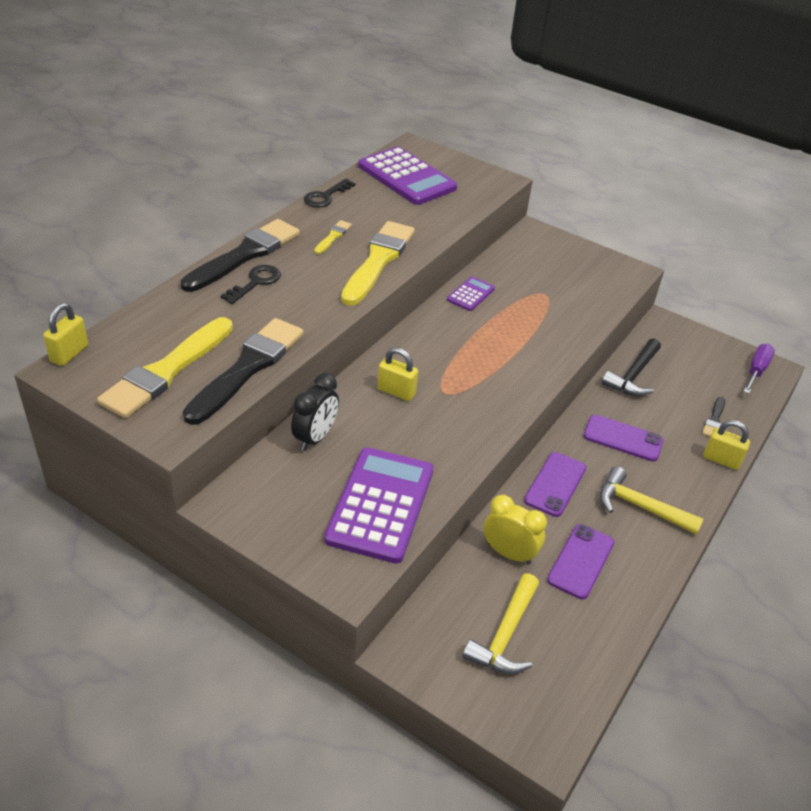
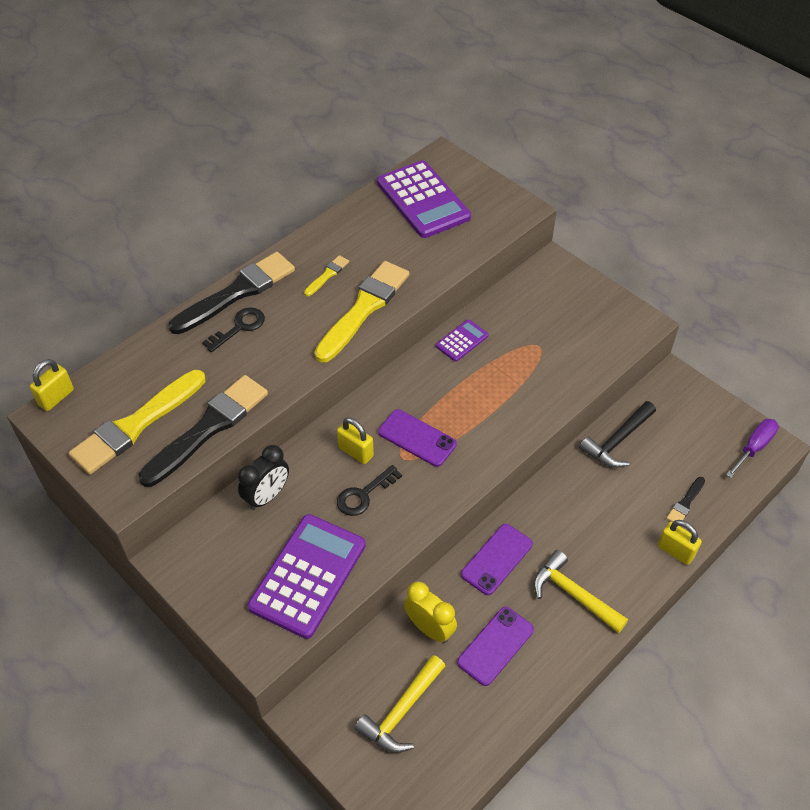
camera: 15 degrees right, 10 degrees up
black key [304,179,355,208] -> black key moved to [337,465,402,516]
purple phone [583,415,664,462] -> purple phone moved to [378,409,457,467]

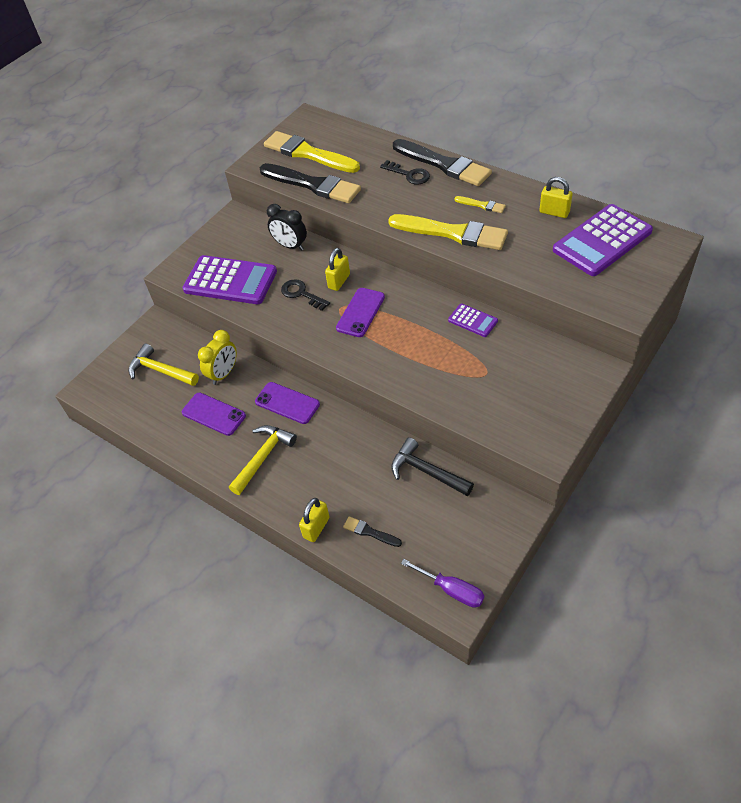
camera: 85 degrees right, 0 degrees up
yellow padlock [29,359,74,411] -> yellow padlock moved to [539,177,573,218]

